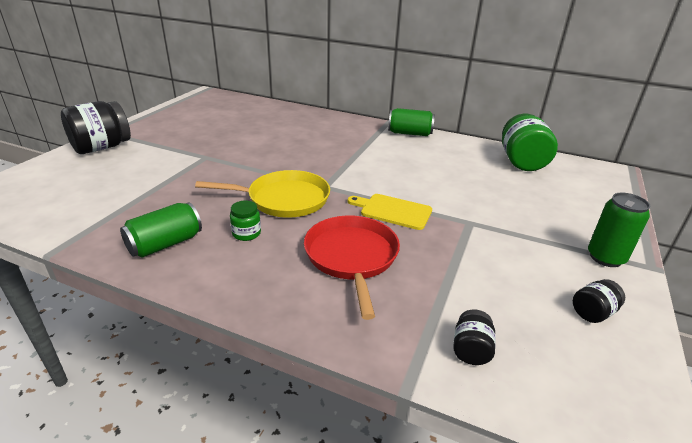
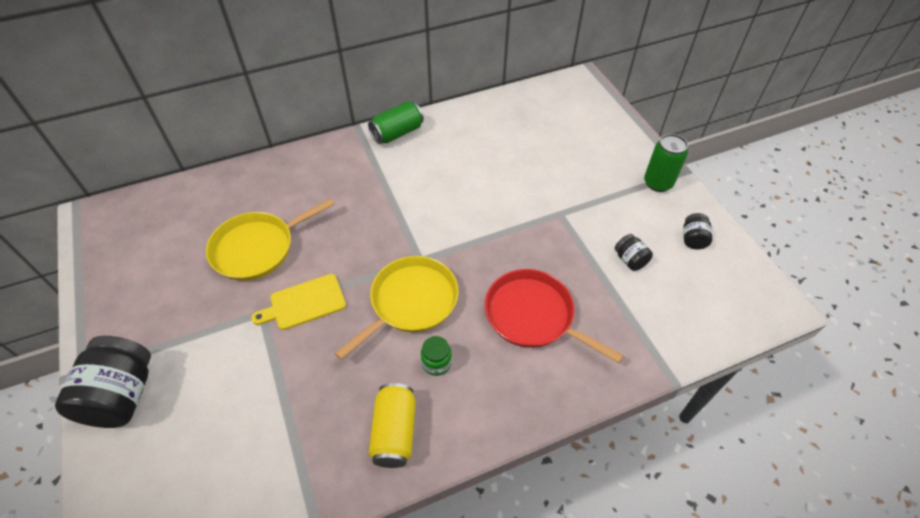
camera: 45 degrees left, 20 degrees up
green can [120,202,202,258] -> yellow can [369,383,416,468]
yellow cutting board [347,194,432,230] -> yellow cutting board moved to [251,274,346,330]
black jar [453,310,495,365] -> black jar moved to [615,234,653,271]
green jar [502,114,558,171] -> none
none -> yellow pan [206,198,335,281]

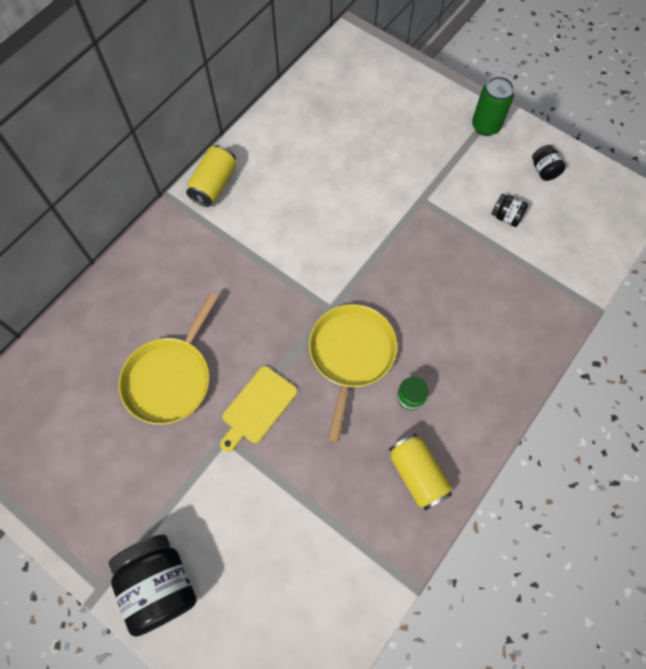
camera: 30 degrees left, 15 degrees up
green can [368,101,424,144] -> yellow can [186,145,236,207]
red pan [485,269,624,363] -> none

